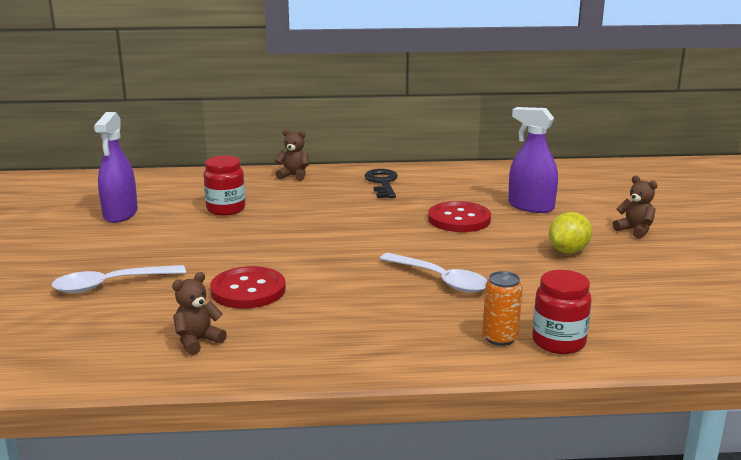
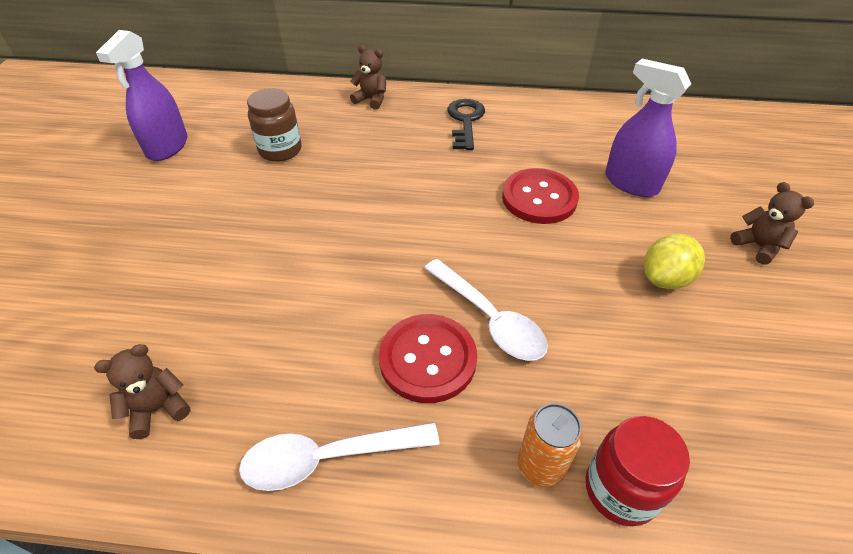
camera: 10 degrees right, 25 degrees up
white spoon [52,265,186,293] -> white spoon moved to [239,422,440,491]
red jar [203,155,245,216] -> brown jar [247,88,301,162]
red button [210,266,286,309] -> red button moved to [379,314,477,403]

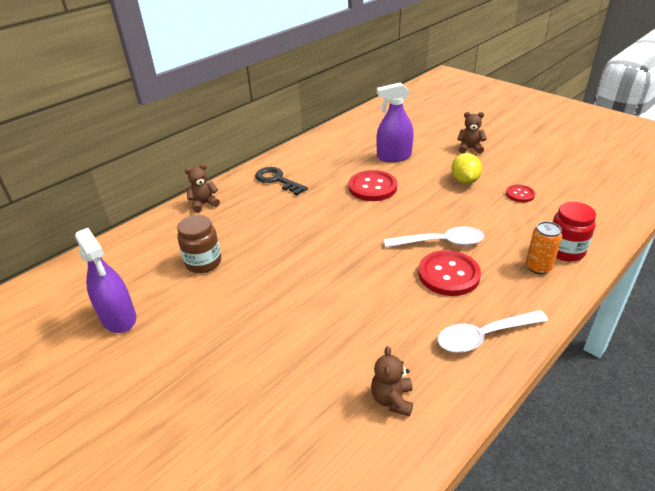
camera: 50 degrees left, 10 degrees down
white spoon [239,422,440,491] -> white spoon turned 45 degrees clockwise [437,310,548,352]
none -> red button [506,185,535,202]

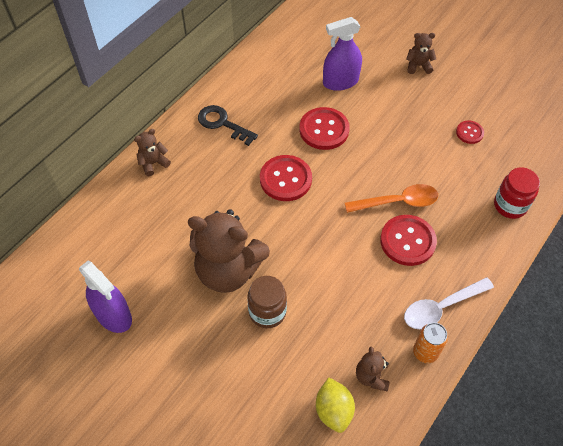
camera: 10 degrees left, 20 degrees up
brown jar [177,215,221,273] -> brown jar moved to [247,276,287,328]
white spoon [384,227,484,247] -> orange spoon [345,184,438,213]
yellow lemon [451,153,482,184] -> yellow lemon moved to [316,377,355,433]
orange can [526,221,562,274] -> orange can moved to [413,323,448,363]
none -> brown teddy bear [188,210,270,293]
none -> red button [260,155,312,201]

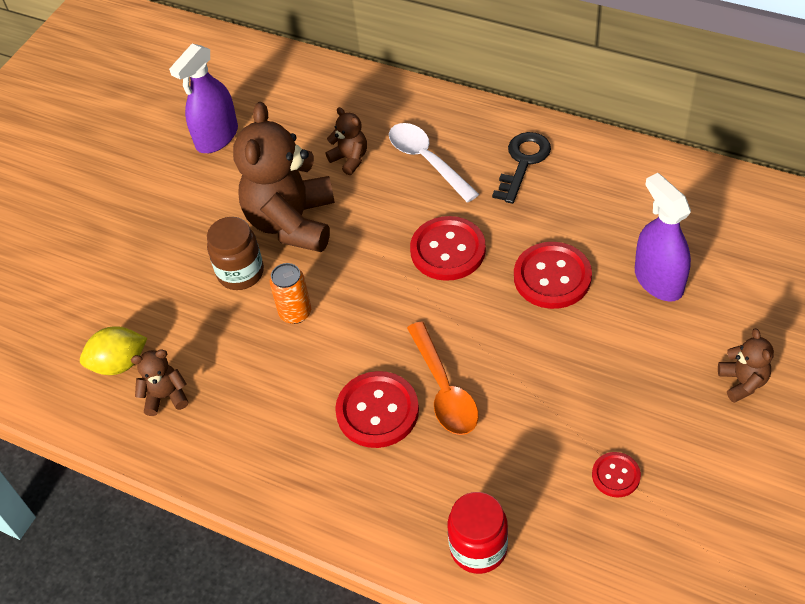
camera: 85 degrees right, 5 degrees down
brown teddy bear [134,129,171,176] -> brown teddy bear moved to [325,107,367,175]
white spoon [404,277,494,329] -> white spoon moved to [389,123,479,203]
orange can [413,323,448,363] -> orange can moved to [270,263,311,324]

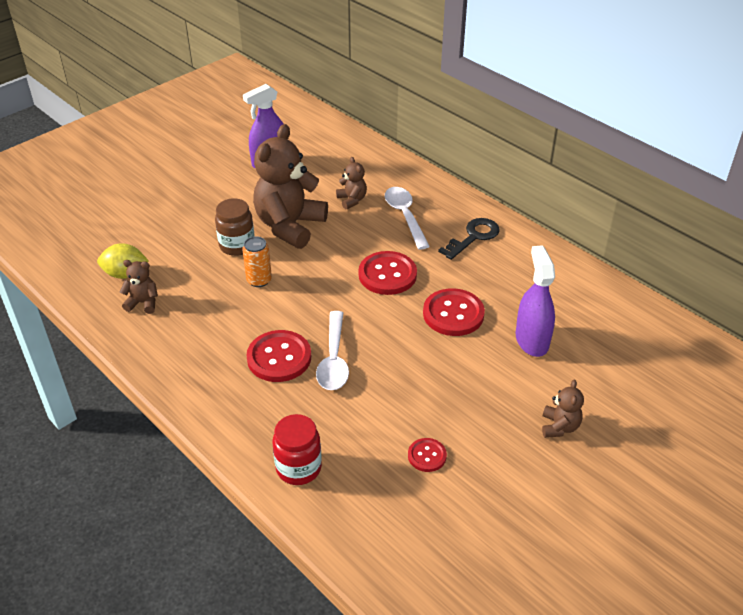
camera: 15 degrees right, 10 degrees down
orange spoon [407,322,478,435] -> white spoon [316,311,349,390]

